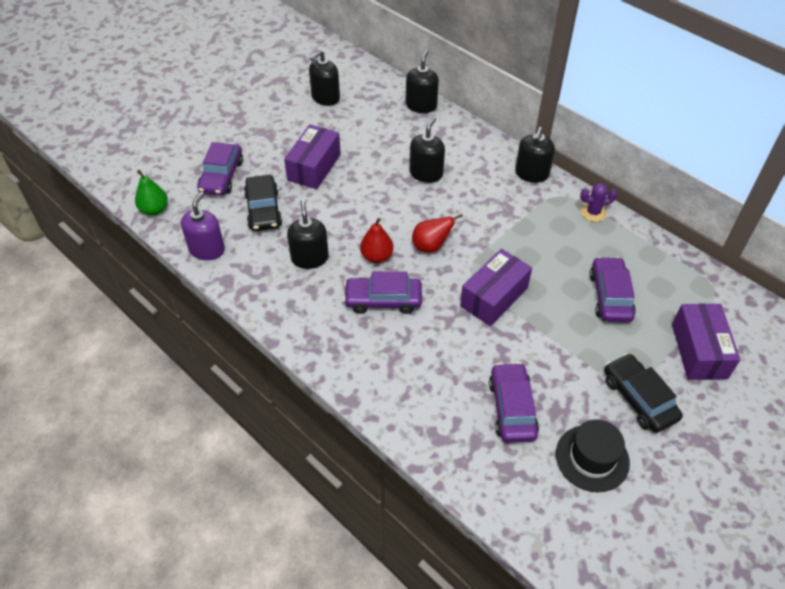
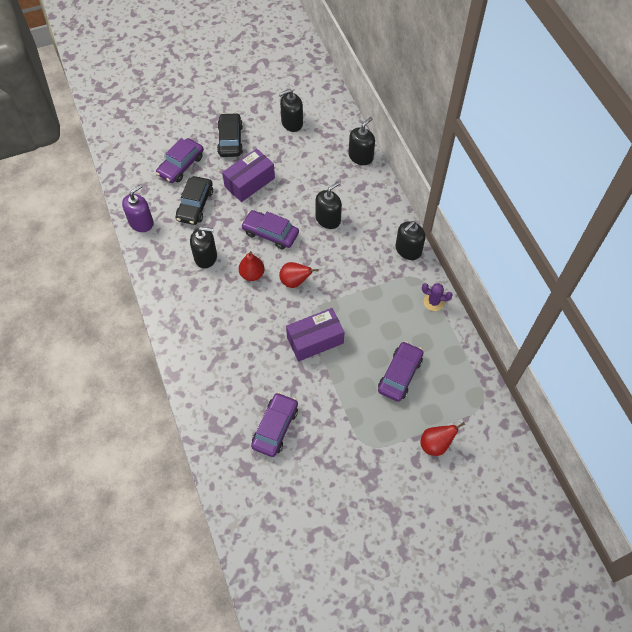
camera: 25 degrees right, 10 degrees up
green pear [135,170,168,215] -> none
black soap dispenser [287,200,329,269] -> black soap dispenser turned 75 degrees clockwise [190,227,217,269]
purple car [343,271,422,314] -> purple car moved to [241,210,299,249]
black hat [556,419,630,492] -> none
black car [604,353,683,433] -> black car moved to [217,113,243,157]
purple box [672,304,740,380] -> red pear [420,422,465,456]

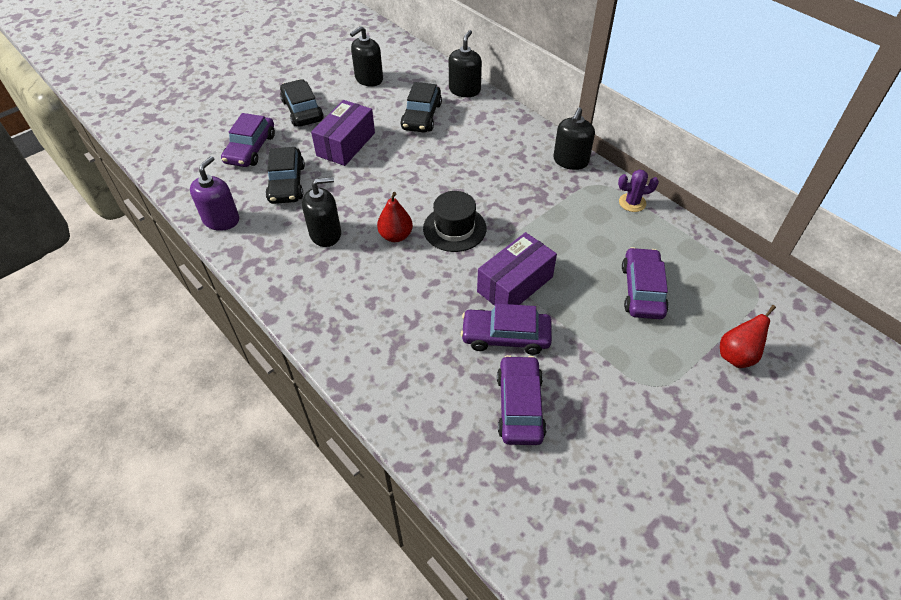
camera: 20 degrees left, 10 degrees down
purple car [241,210,299,249] -> purple car moved to [461,304,552,355]
red pear [279,262,319,288] -> black hat [423,191,487,252]
black soap dispenser [316,182,342,229] -> none
none -> black car [400,82,442,132]

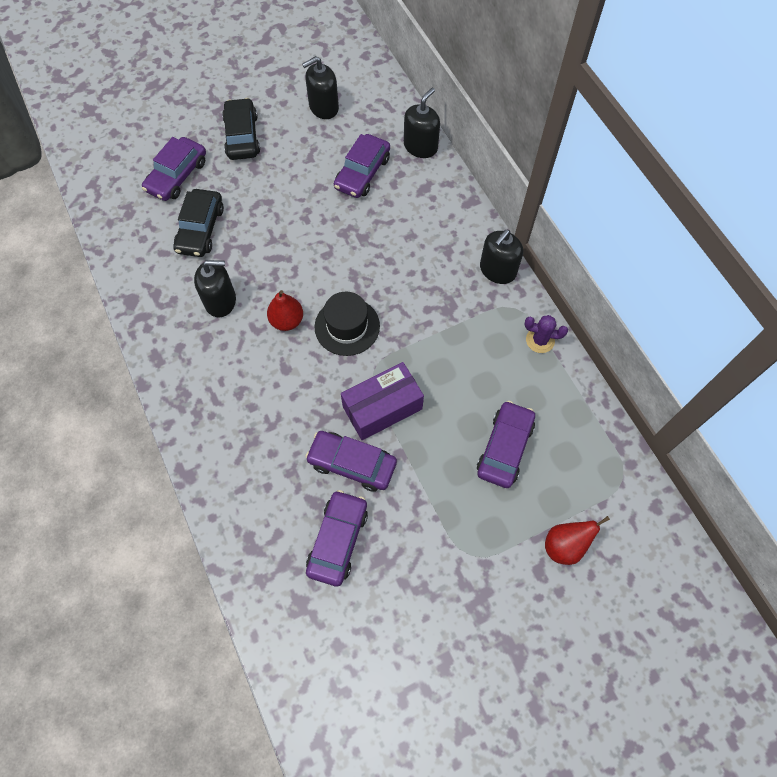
camera: 15 degrees right, 15 degrees up
purple soap dispenser [190,156,239,231] -> none
purple box [311,100,375,166] -> none
black car [400,82,442,132] -> purple car [334,134,390,198]

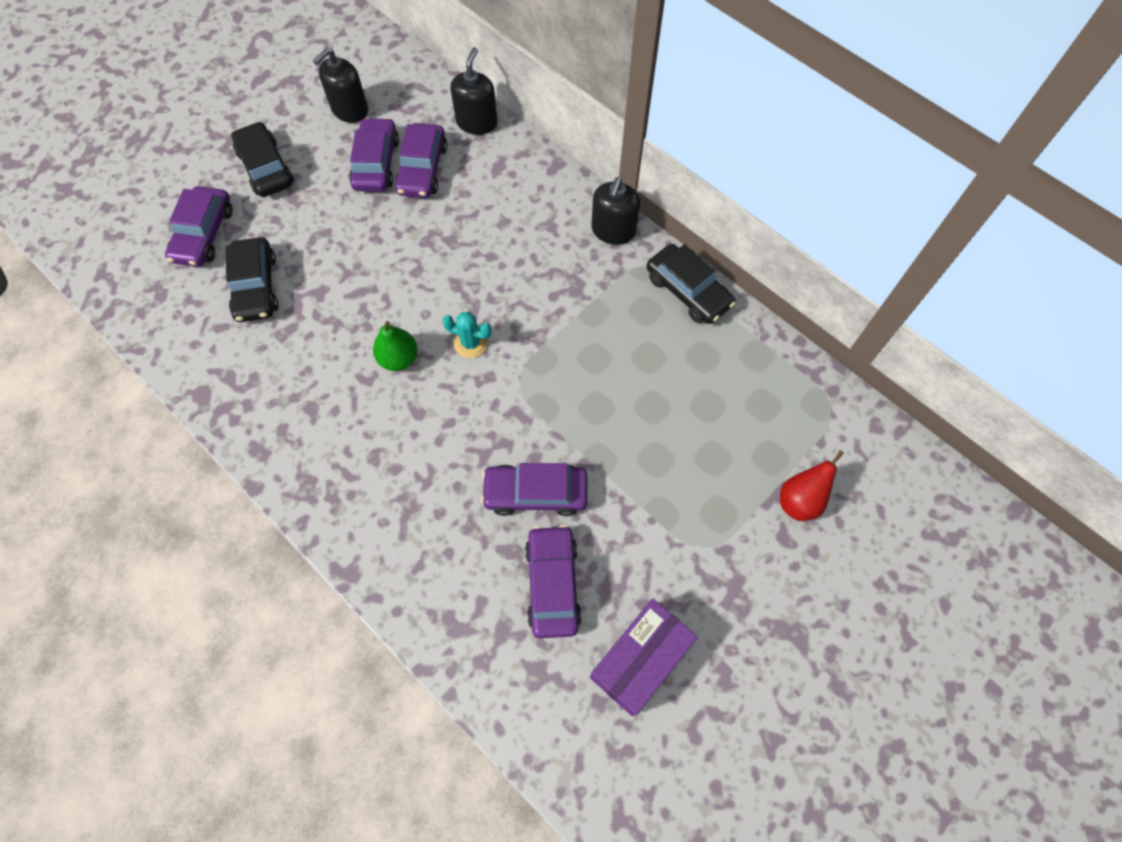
camera: 20 degrees left, 0 degrees up
black soap dispenser [194,260,236,318] -> none
red pear [267,290,303,331] -> green pear [373,321,418,371]
black hat [314,292,380,356] -> turquoise cactus [442,312,492,358]
purple box [341,362,424,440] -> purple box moved to [590,599,698,716]
purple car [477,401,535,488] -> purple car moved to [349,117,399,192]
purple cactus [525,315,568,353] -> black car [646,244,735,324]

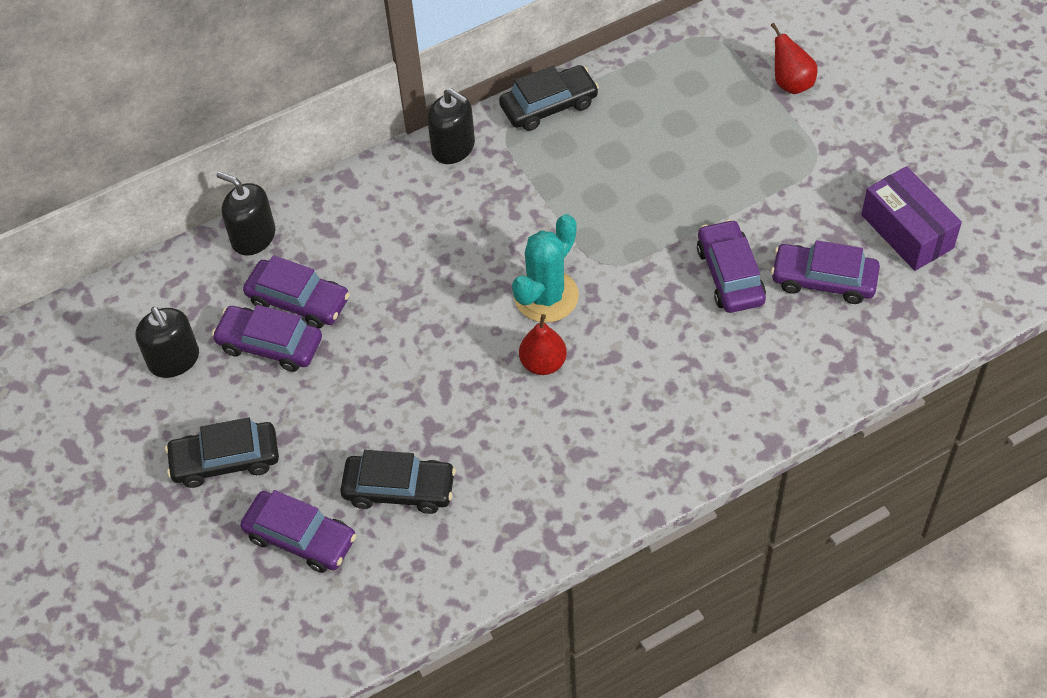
camera: 70 degrees left, 10 degrees down
green pear [373,321,418,371] -> red pear [519,314,567,375]
turquoise cactus [442,312,492,358] -> turquoise cactus [512,214,579,323], size x1.73
purple car [481,463,587,516] -> purple car turned 150 degrees clockwise [697,219,766,313]

